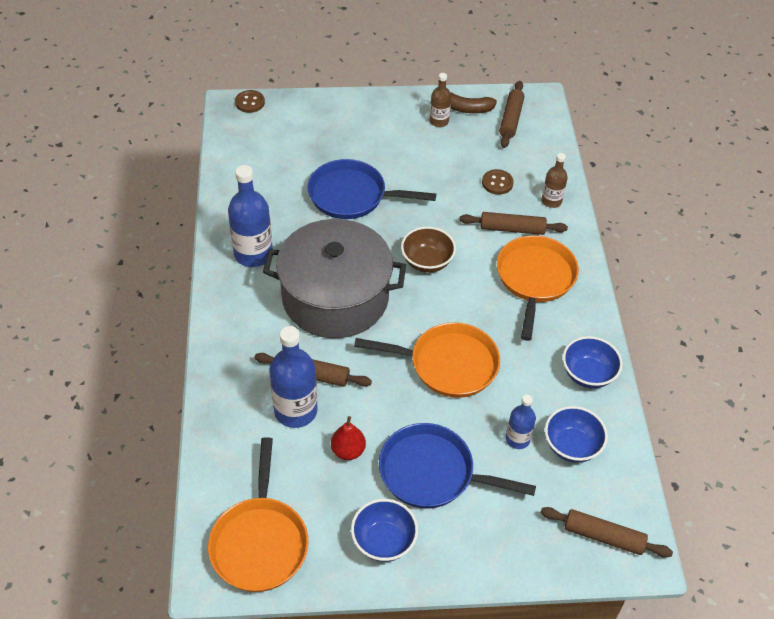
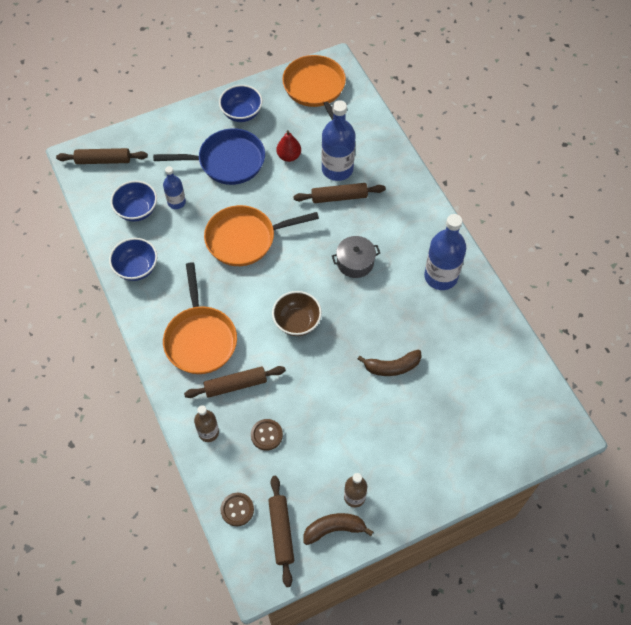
camera: 160 degrees right, 10 degrees up
brown button [235,90,265,113] -> brown button moved to [220,493,254,526]
grey pot [263,219,406,338] -> grey pot [332,236,380,278], size x0.41
blue pan [308,159,436,219] -> brown banana [357,349,422,376]

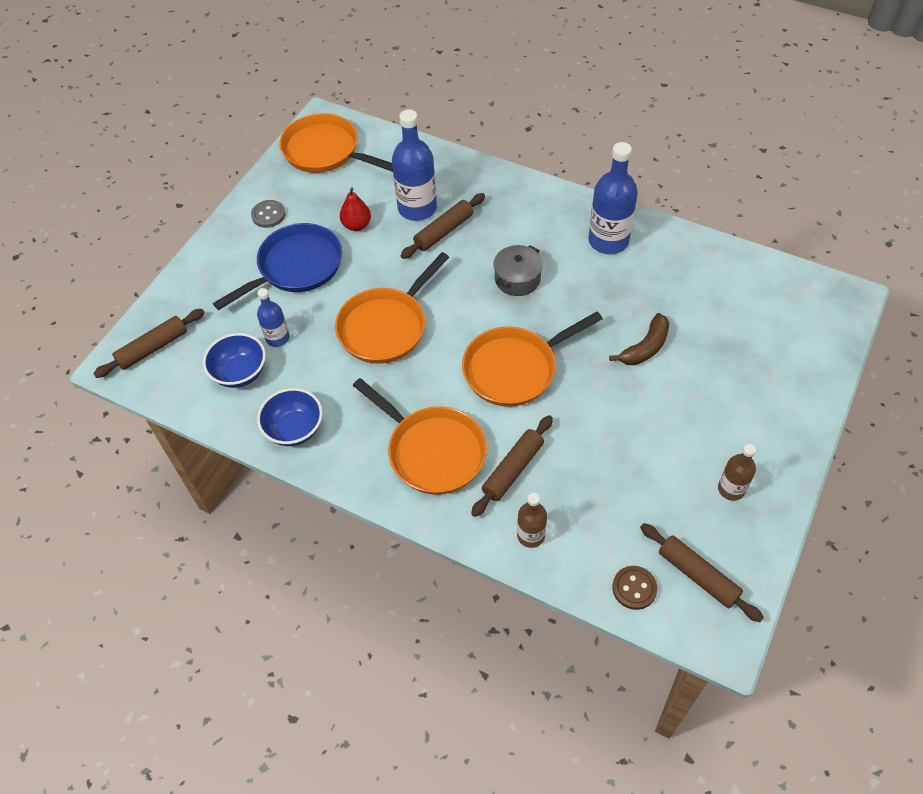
camera: 35 degrees left, 5 degrees down
blue bowl [219,85,263,122] -> grey button [251,200,285,228]
brown button [251,419,283,451] -> none
brown bowl [272,291,322,336] -> orange pan [462,312,603,407]
brown banana [303,513,373,545] -> none

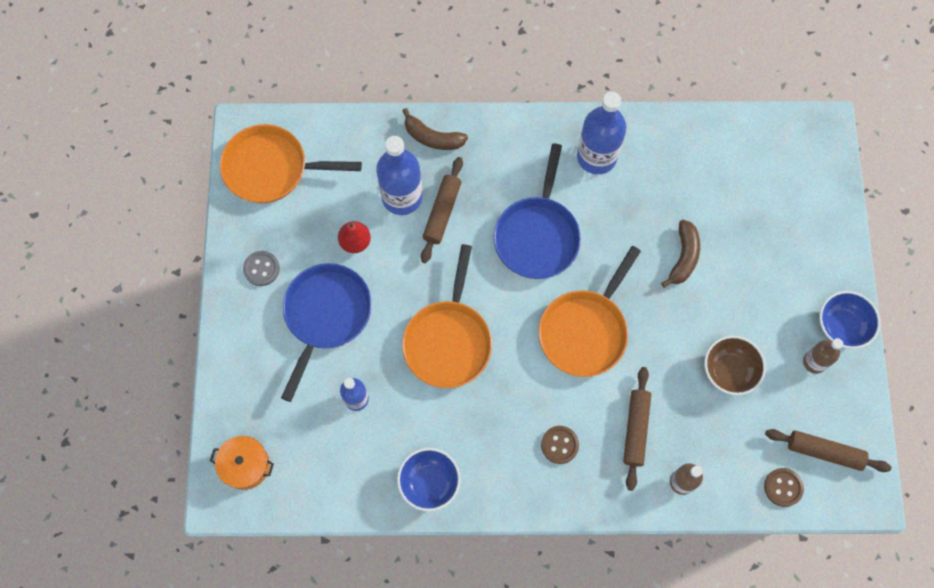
camera: 30 degrees left, 15 degrees up
brown rolling pin [93,309,205,378] -> orange pot [210,436,274,490]
blue bowl [203,333,266,388] -> blue bowl moved to [819,291,881,349]
orange pan [353,378,487,495] -> brown button [541,426,579,464]
grey pot [493,245,543,296] -> blue pan [494,143,581,279]
none -> brown banana [402,108,468,150]
none -> brown bowl [704,336,766,395]

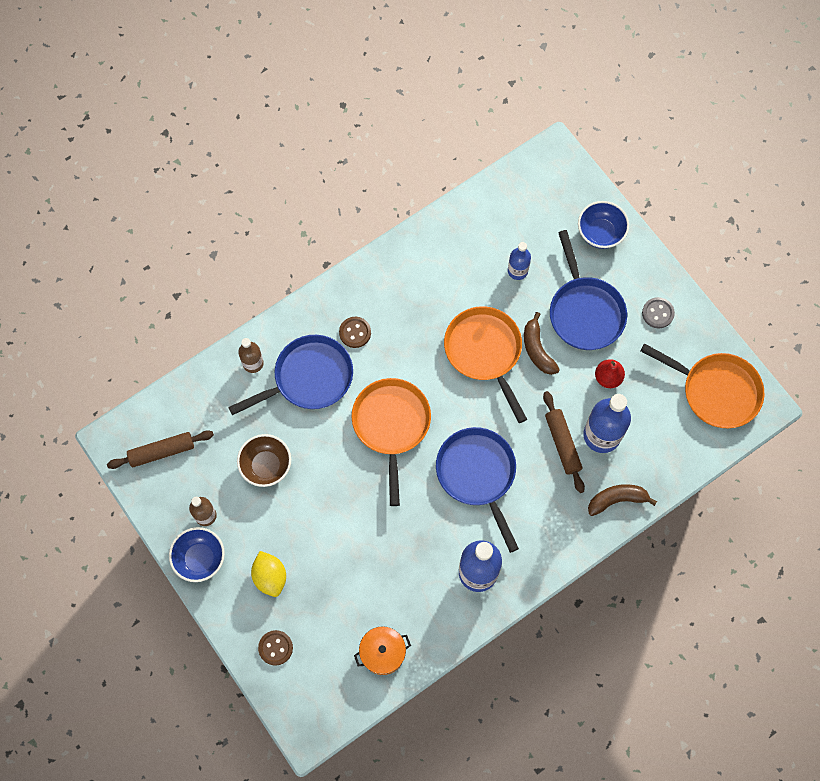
camera: 145 degrees right, 0 degrees up
orange pot [210,436,274,490] -> orange pot moved to [354,626,411,675]
orange pan [220,124,362,203] -> orange pan turned 60 degrees clockwise [641,343,764,428]
blue bowl [397,448,461,512] -> blue bowl moved to [578,201,629,249]
brown rolling pin [623,367,651,491] -> blue pan [228,335,353,415]
brown banana [661,220,700,288] -> brown banana moved to [524,312,560,375]
brown button [764,468,804,507] -> brown button moved to [258,630,293,666]
none -> yellow lemon [251,551,286,597]

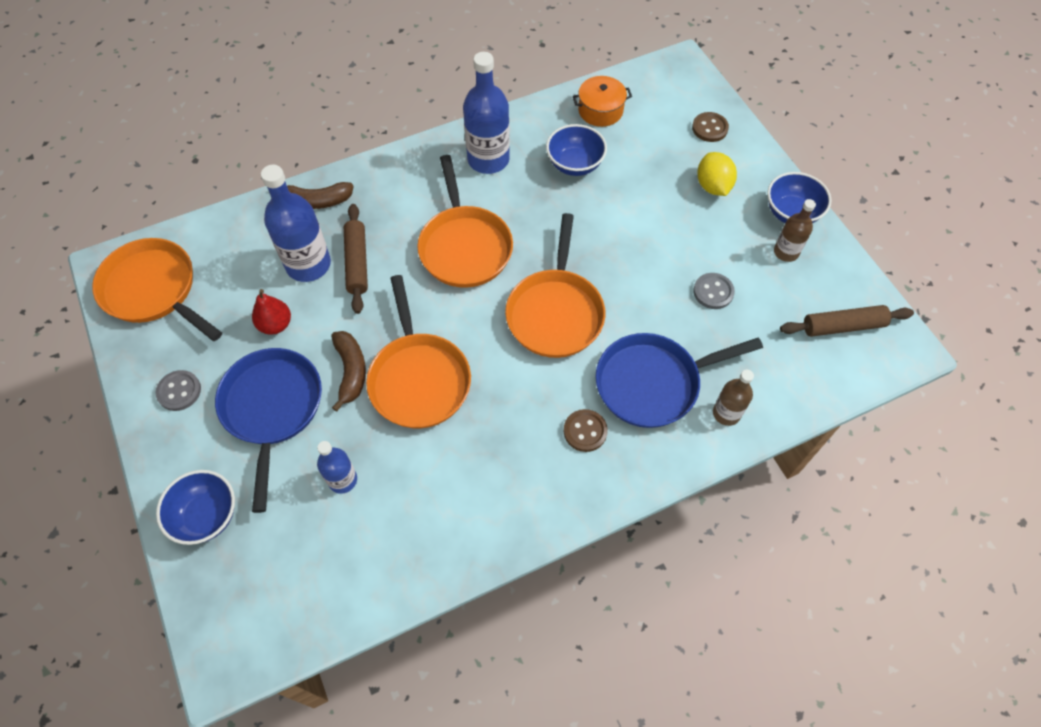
camera: 170 degrees left, 10 degrees down
brown bowl [237,434,291,487] -> grey button [693,273,735,309]
blue pan [436,427,519,553] -> orange pan [417,155,513,288]
none -> blue bowl [546,124,607,176]

